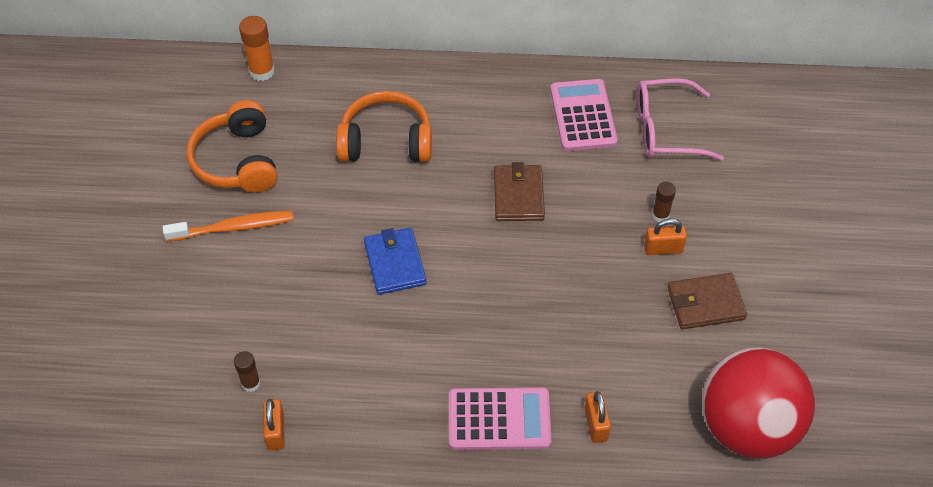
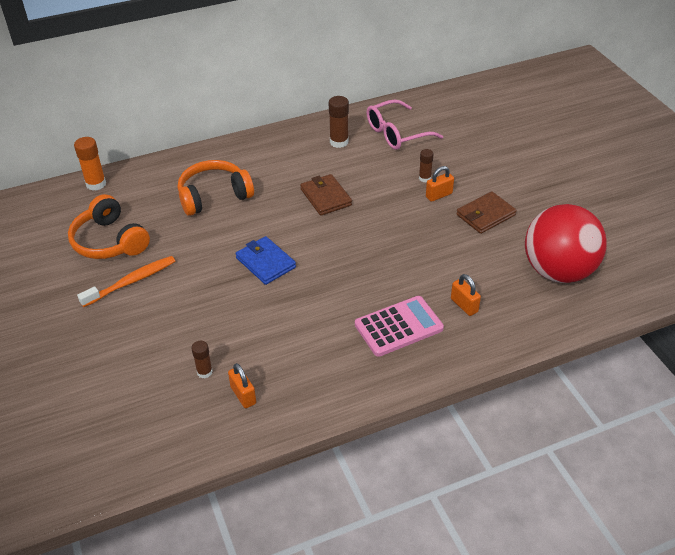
camera: 25 degrees left, 10 degrees down
pink calculator [550,79,618,151] -> brown glue stick [329,96,349,148]

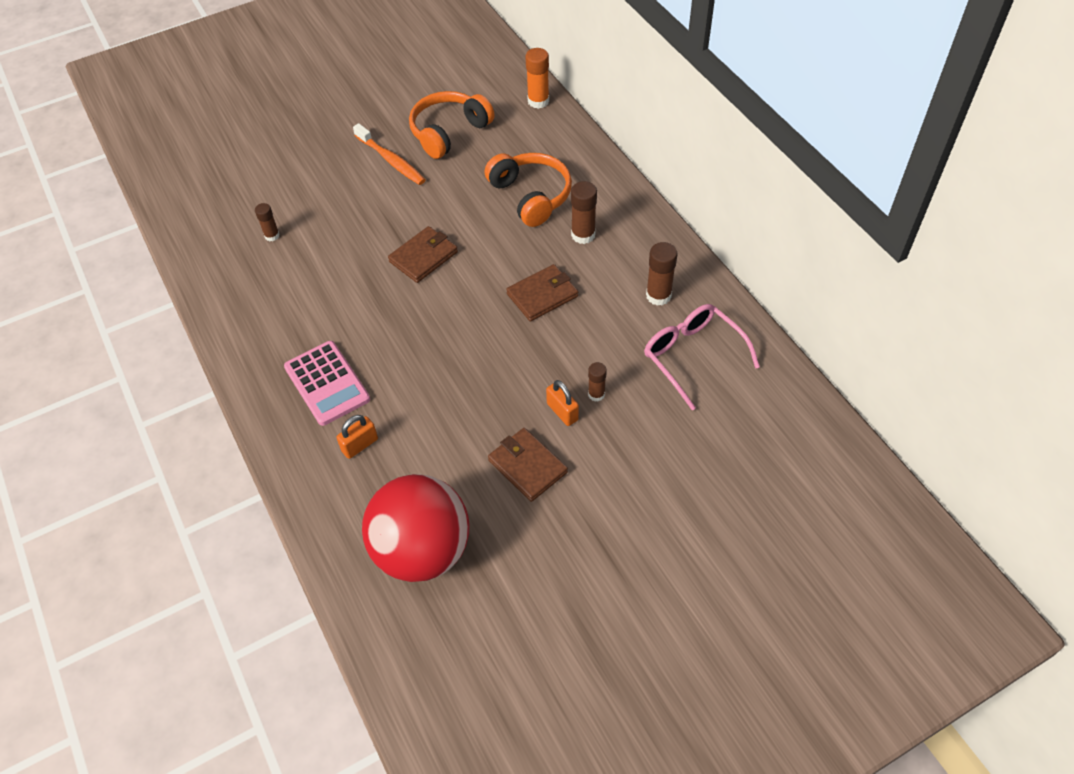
camera: 85 degrees right, 10 degrees up
orange padlock [228,363,256,408] -> none
blue wallet [236,236,296,285] -> brown wallet [388,226,458,283]
none -> brown glue stick [571,181,597,244]

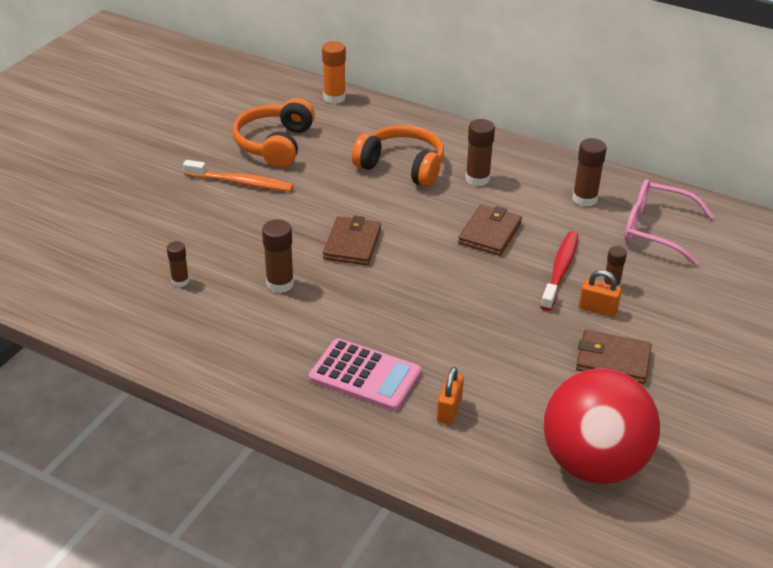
camera: 35 degrees left, 15 degrees down
none -> brown glue stick [262,219,294,293]
none -> red toothbrush [540,231,578,311]

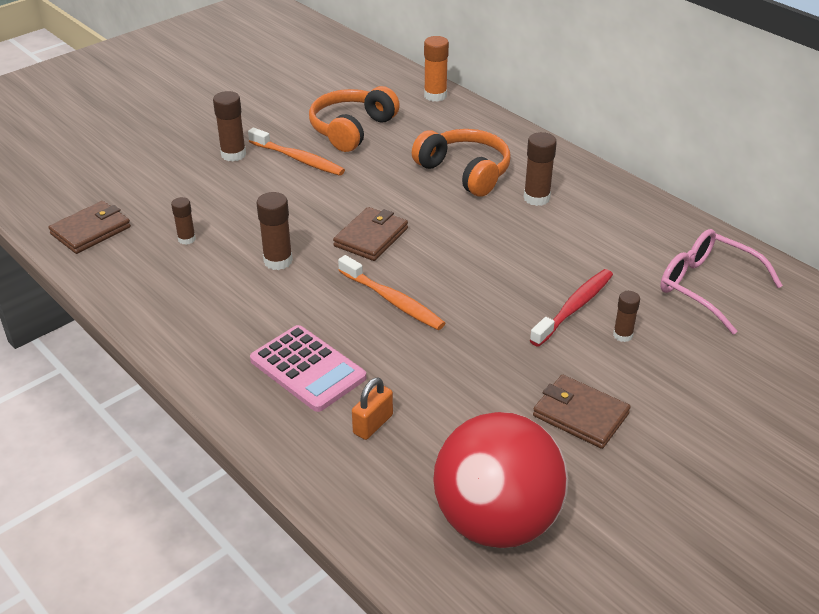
camera: 20 degrees right, 0 degrees up
brown wallet [458,205,522,256] -> brown wallet moved to [49,201,131,254]
brown glue stick [572,138,607,207] -> brown glue stick moved to [213,91,246,162]
orange padlock [579,270,622,317] -> none
none -> orange toothbrush [338,255,445,330]

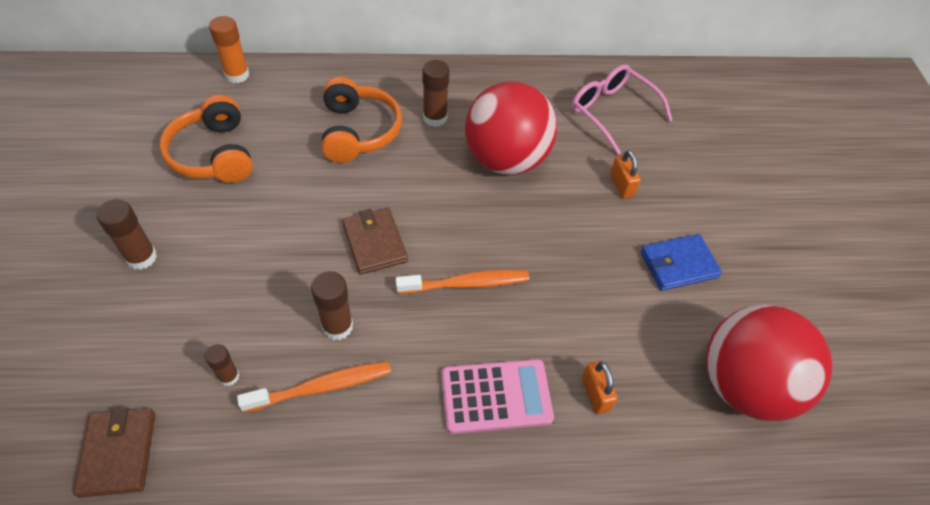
camera: 55 degrees left, 15 degrees up
orange toothbrush [248,128,345,176] -> orange toothbrush moved to [237,361,391,412]
orange headphones [412,129,511,197] -> orange headphones turned 90 degrees clockwise [321,77,402,163]
red toothbrush [530,269,613,347] -> none
brown wallet [533,375,631,449] -> blue wallet [641,234,722,291]
brown glue stick [613,291,640,342] -> orange padlock [610,150,641,199]
pink glasses [660,229,783,335] -> pink glasses turned 60 degrees clockwise [572,64,672,155]
none -> red ball [465,81,557,175]

